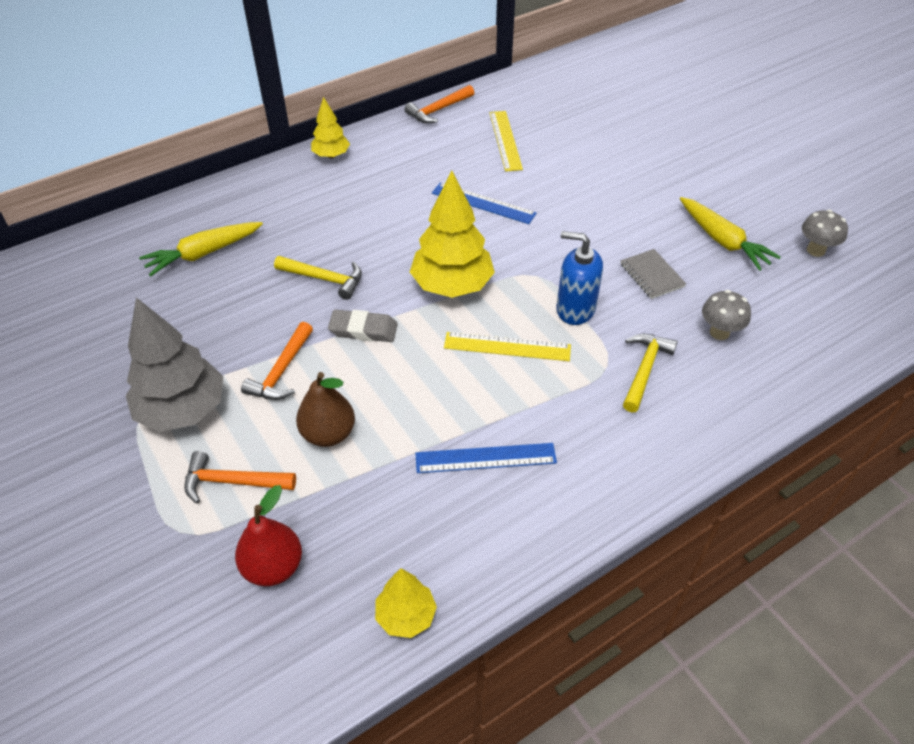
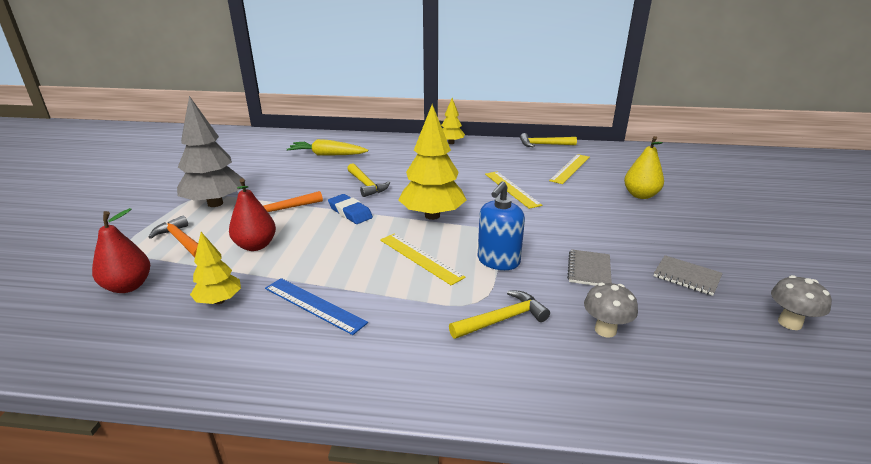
camera: 40 degrees right, 20 degrees down
brown pear [296,372,355,447] -> red pear [229,178,276,251]
grey eraser [328,310,398,342] -> blue eraser [328,194,373,224]
yellow tree [375,568,437,638] -> yellow tree moved to [190,232,241,304]
orange hammer [404,85,474,123] -> yellow hammer [520,133,577,147]
blue ruler [432,182,537,224] -> yellow ruler [485,171,542,209]
blue soap dispenser [557,231,603,325] -> blue soap dispenser turned 120 degrees counterclockwise [478,181,525,270]
yellow carrot [680,197,781,271] -> grey notebook [654,255,723,296]
none -> yellow pear [624,136,664,199]

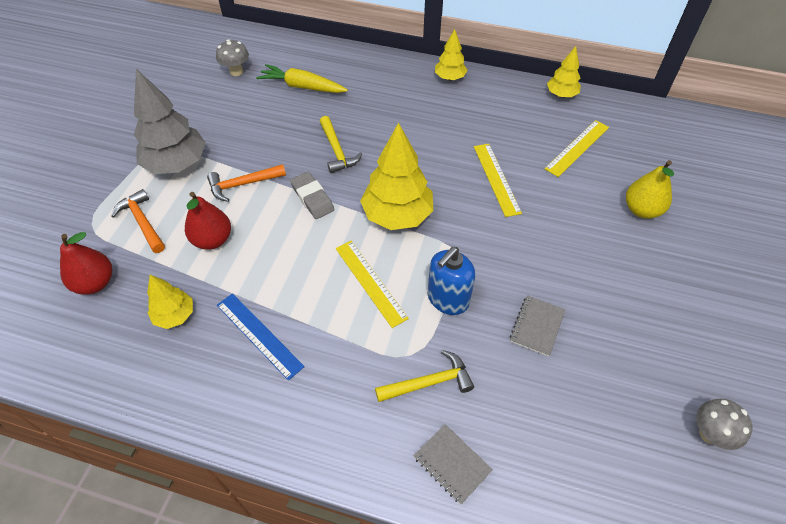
camera: 10 degrees right, 25 degrees up
blue eraser [328,194,373,224] -> grey eraser [290,172,334,219]
yellow hammer [520,133,577,147] -> yellow tree [547,46,581,97]
grey mushroom [584,282,638,338] -> grey mushroom moved to [216,39,249,76]
grey notebook [654,255,723,296] -> grey notebook moved to [414,424,493,504]

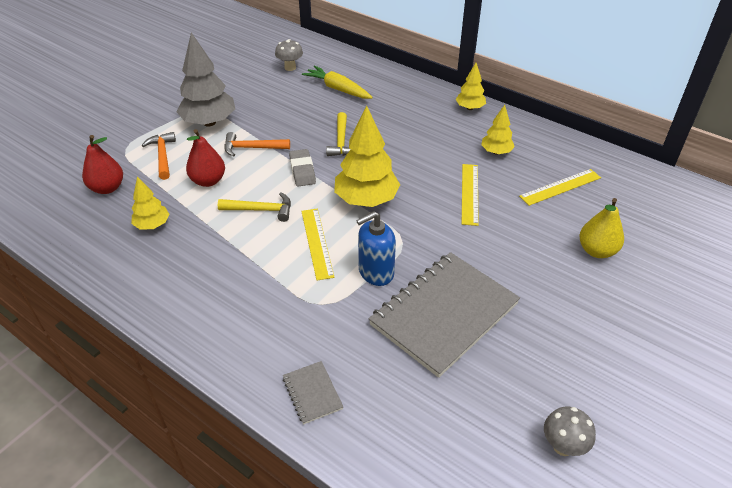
camera: 20 degrees right, 10 degrees down
blue ruler [217,293,305,381] -> none
yellow hammer [375,350,474,402] -> yellow hammer moved to [218,193,291,222]
grey notebook [510,295,565,357] -> grey notebook [369,252,520,378], size x2.36
yellow tree [547,46,581,97] -> yellow tree moved to [481,105,515,155]

